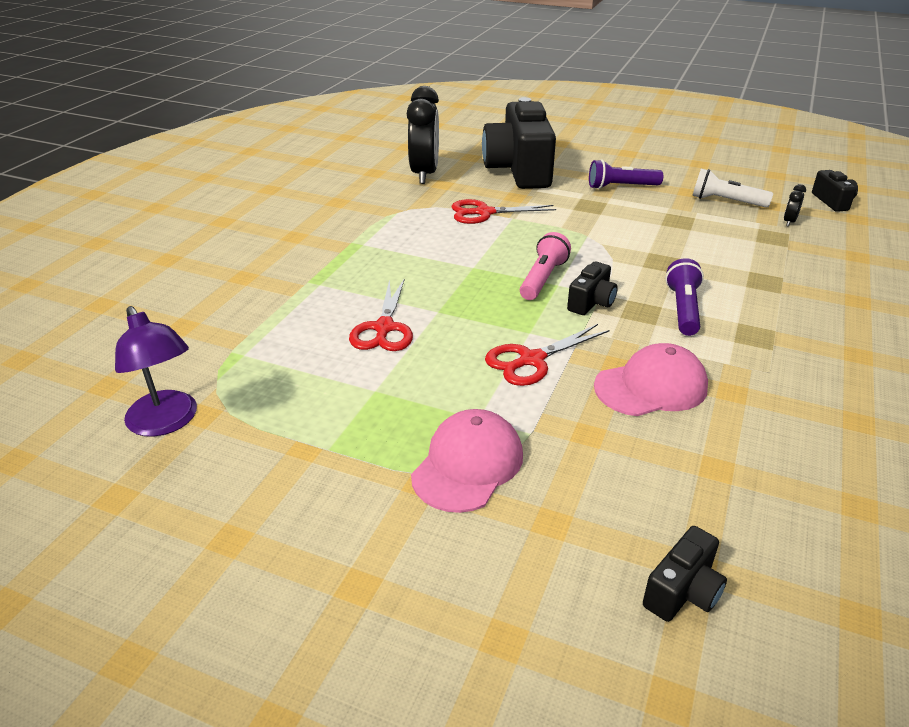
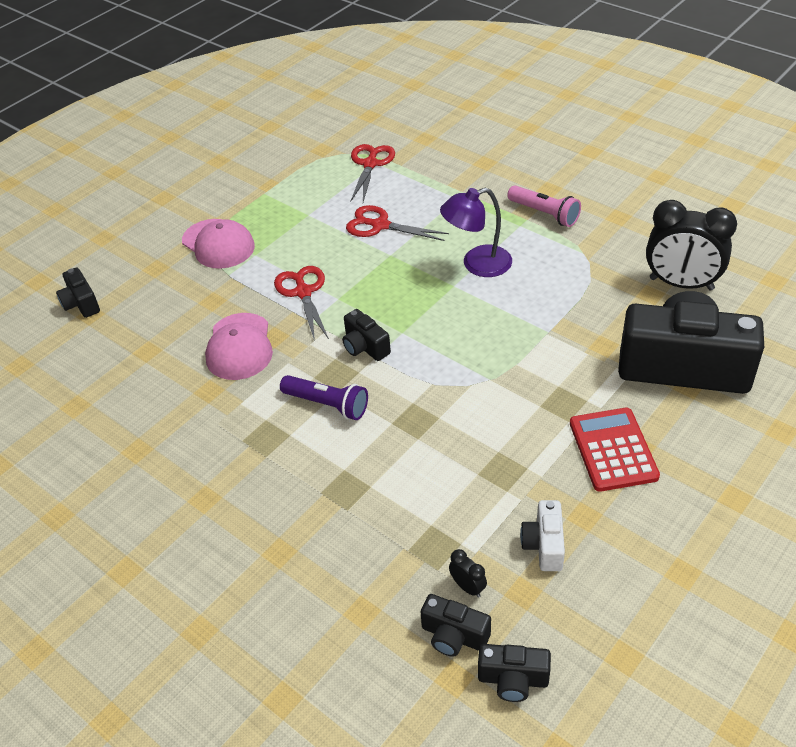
camera: 110 degrees right, 10 degrees up
purple lamp [115,306,197,436] -> purple lamp moved to [440,188,512,277]
red scissors [451,199,556,224] -> red scissors moved to [351,144,395,202]
pink flashlight [520,232,571,300] -> pink flashlight moved to [507,185,581,227]
purple flashlight [589,159,663,189] -> red calculator [570,408,660,492]
white flashlight [692,169,773,208] -> white camera [520,500,565,571]
none -> black camera [421,594,491,657]

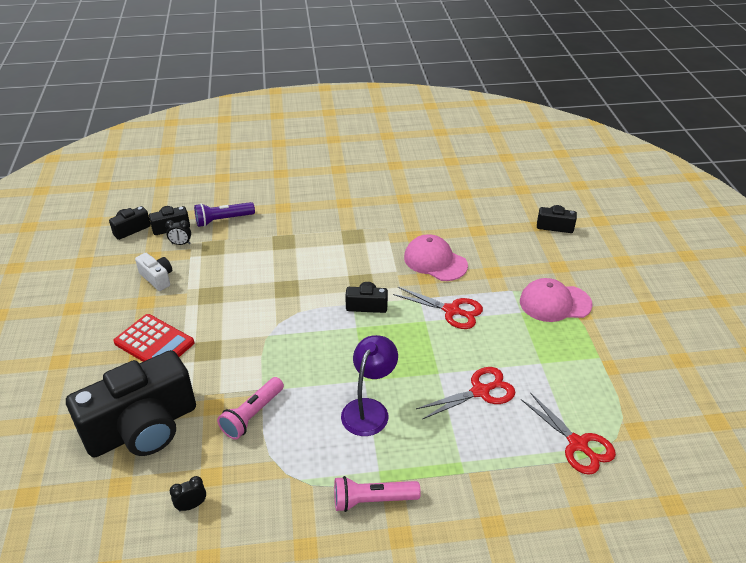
camera: 130 degrees right, 5 degrees down
purple flashlight [280,375,368,420] -> purple flashlight moved to [194,202,255,227]
black clock [646,200,737,290] -> black clock [170,476,206,511], size x0.40
none -> pink flashlight [217,377,284,440]

